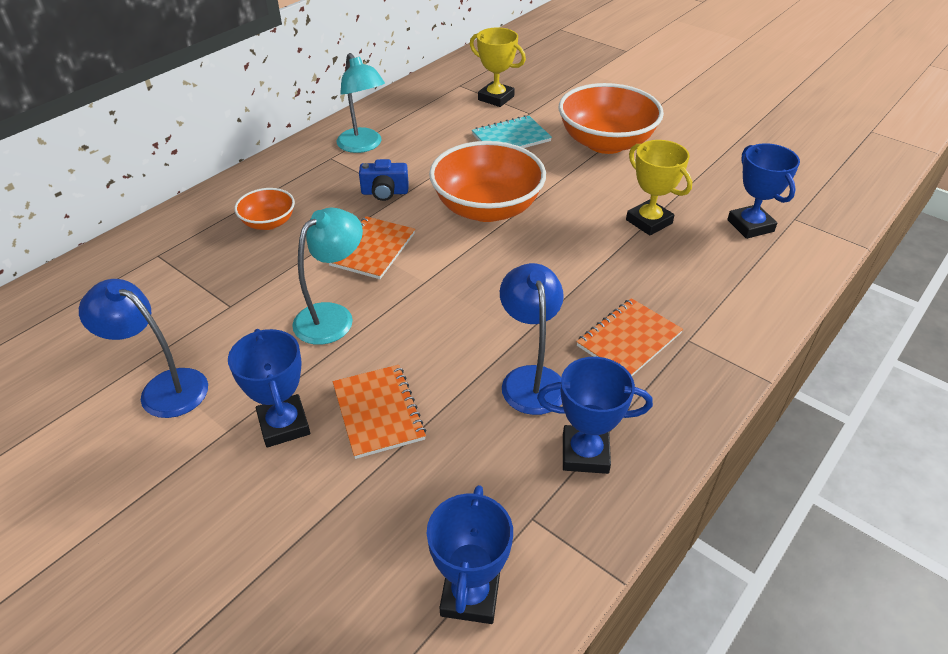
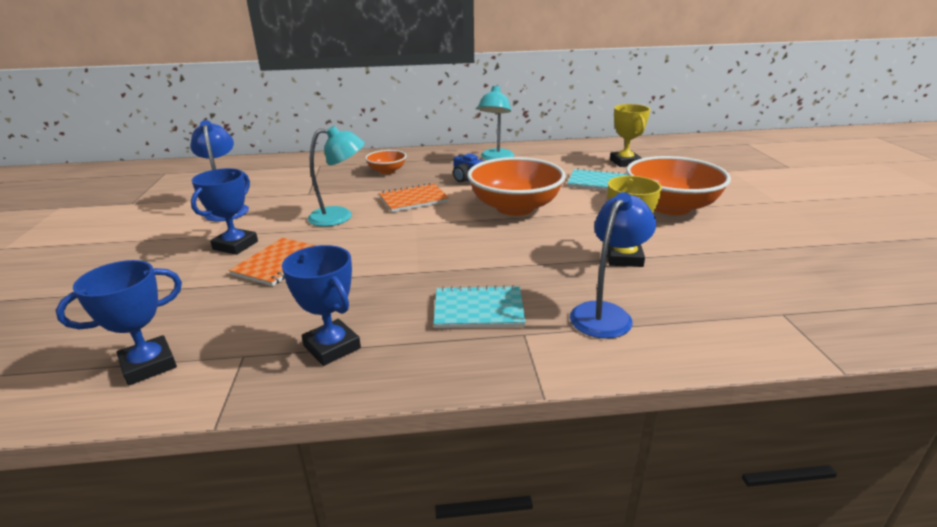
camera: 45 degrees right, 15 degrees down
blue lamp [500,263,564,415] -> blue lamp moved to [570,192,656,339]
orange notebook [576,298,683,376] -> turquoise notebook [433,285,526,328]
blue trophy [727,143,800,239] -> none

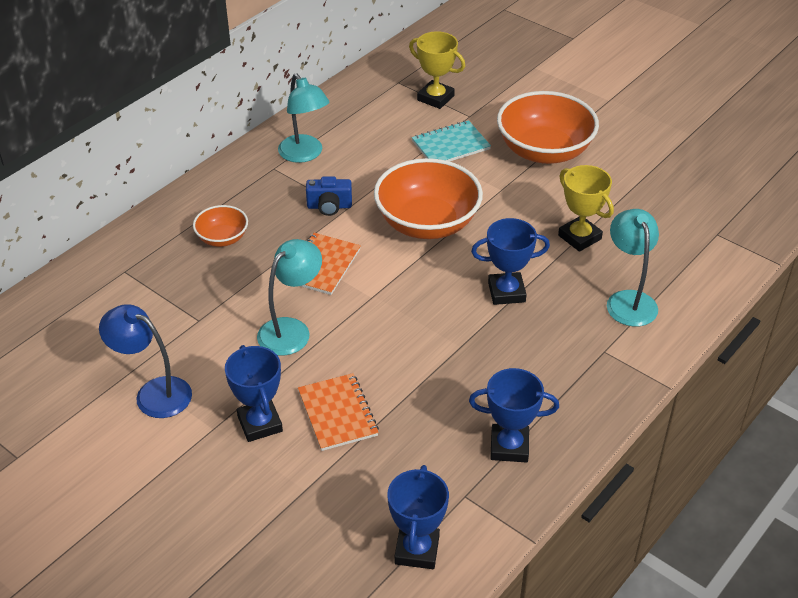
camera: 45 degrees left, 15 degrees up
turquoise notebook [433,285,526,328] -> none
blue lamp [570,192,656,339] -> turquoise lamp [607,209,659,327]
none -> blue trophy [471,218,550,305]

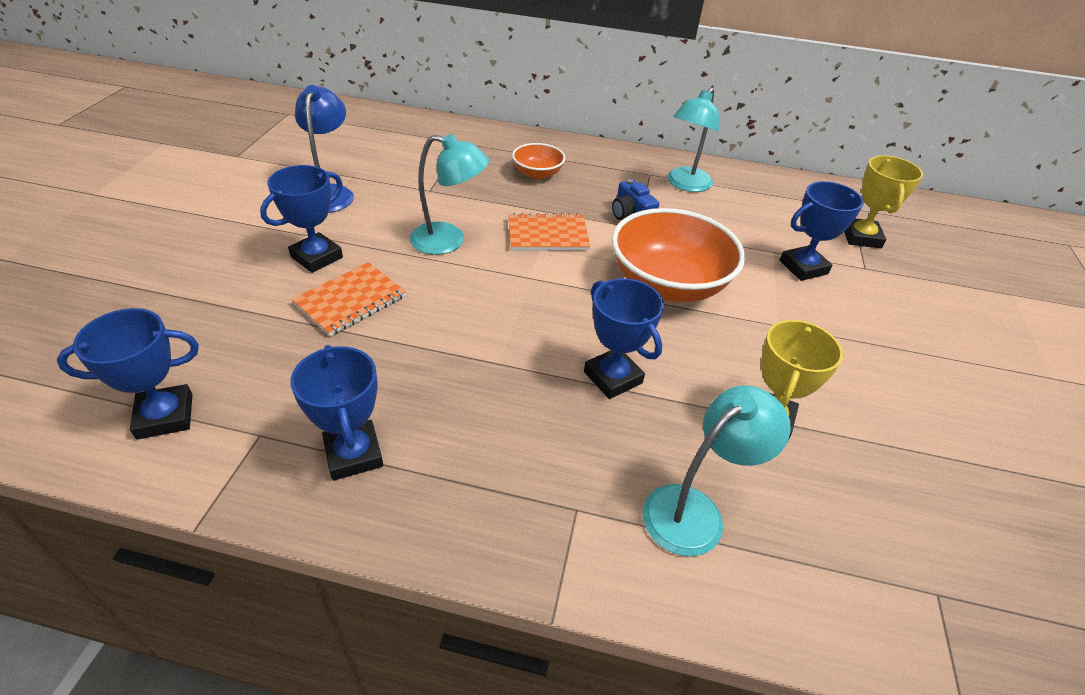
camera: 60 degrees right, 0 degrees up
turquoise notebook [412,120,491,161] -> blue trophy [780,181,864,281]
orange bowl [497,91,599,164] -> none

